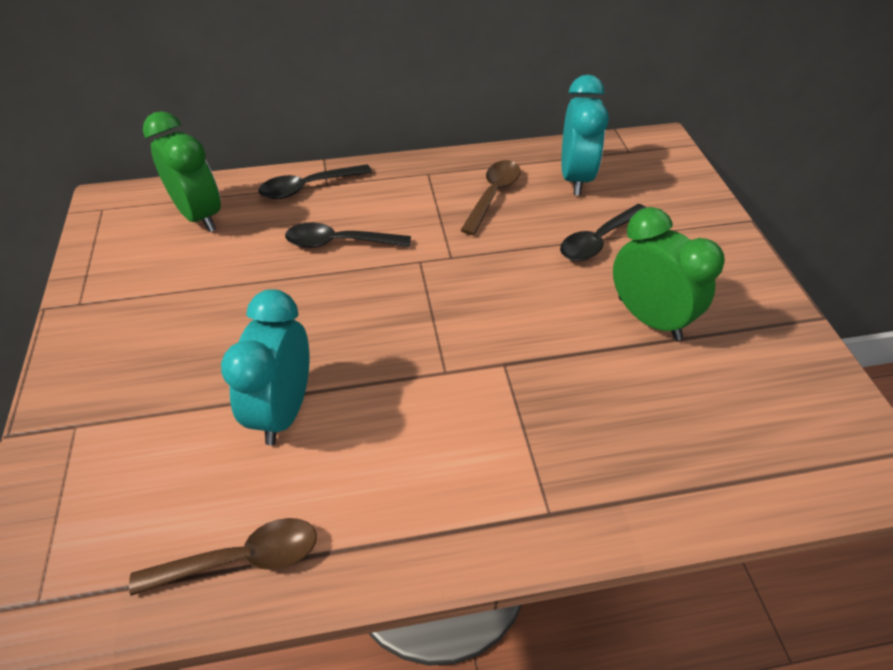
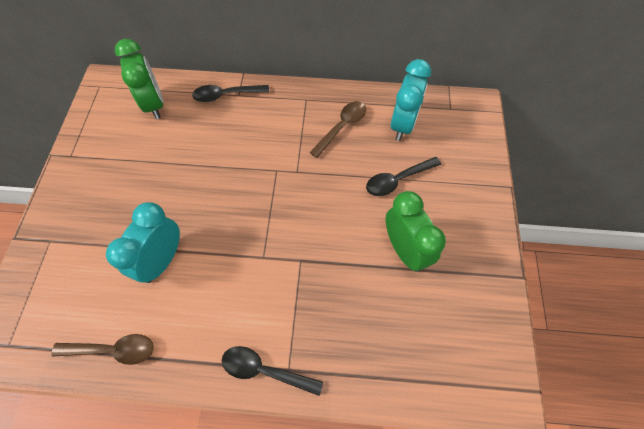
camera: 15 degrees right, 15 degrees up
black spoon [285,222,411,248] -> black spoon moved to [222,346,323,396]

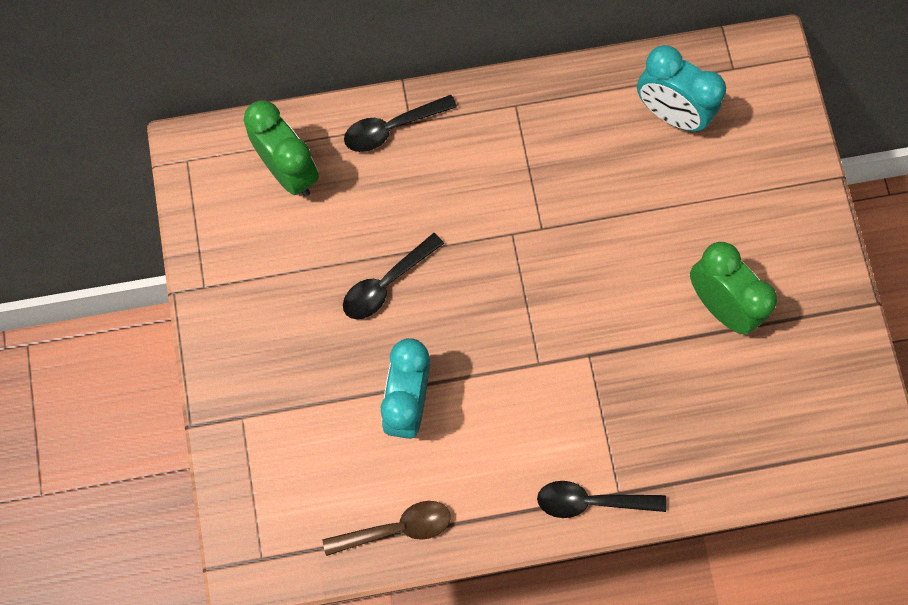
camera: 15 degrees left, 10 degrees up
brown spoon [309,101,366,158] -> none
black spoon [366,157,441,196] -> black spoon moved to [343,233,444,319]
turquoise clock [391,59,431,141] -> turquoise clock turned 120 degrees clockwise [637,45,726,132]

